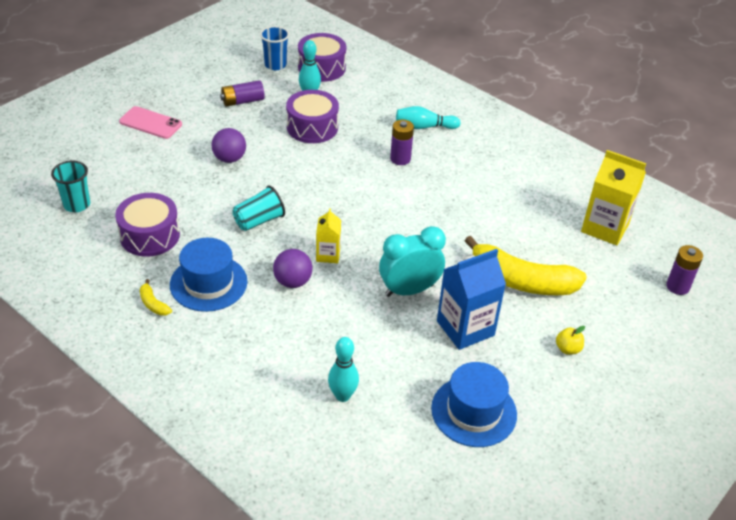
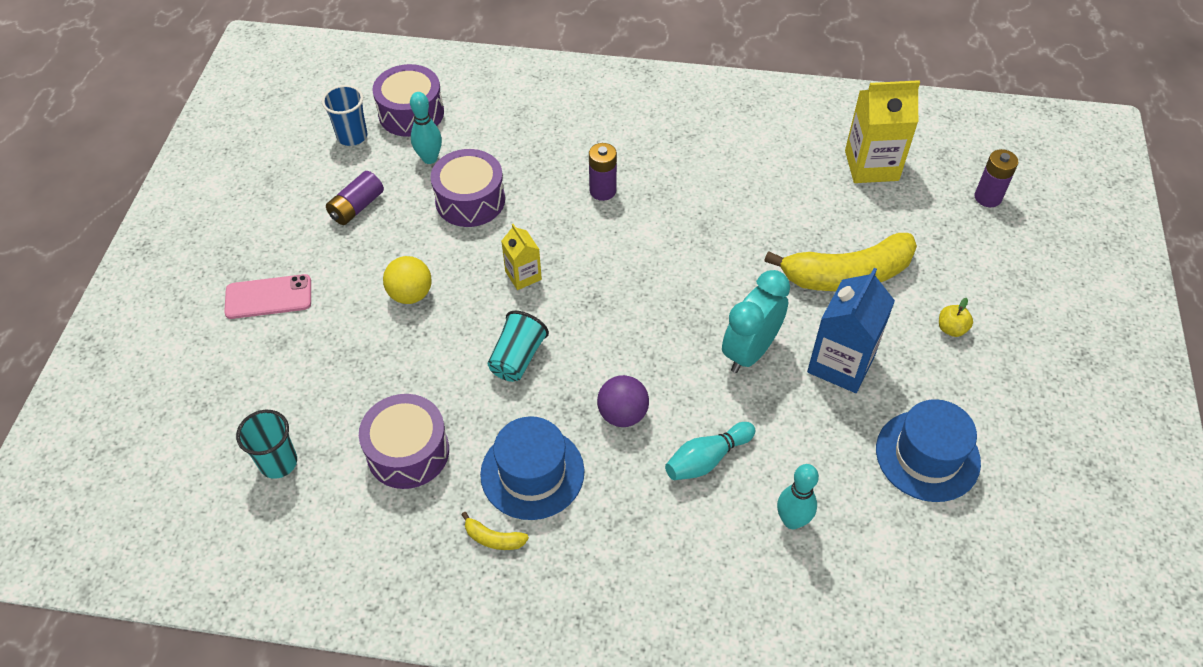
camera: 30 degrees left, 10 degrees up
purple ball [211,128,246,163] -> yellow ball [383,256,432,304]
yellow carton [316,208,341,263] -> yellow carton moved to [501,224,542,290]
turquoise bowling pin [396,106,461,129] -> turquoise bowling pin moved to [665,422,755,480]

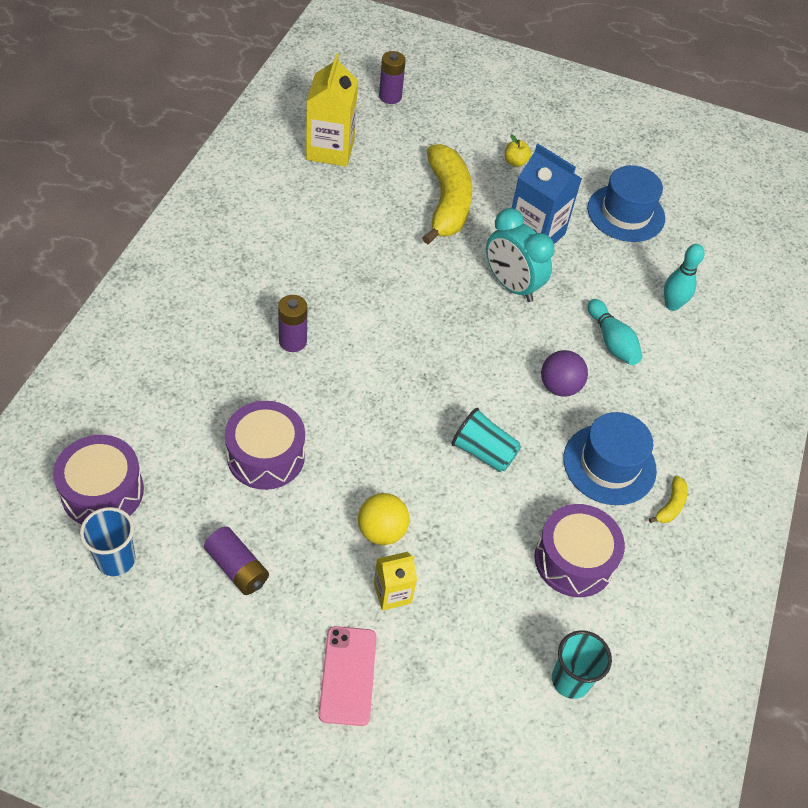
camera: 85 degrees left, 0 degrees up
turquoise bowling pin [410,92,442,164] -> none
yellow carton [501,224,542,290] -> yellow carton moved to [374,552,417,611]

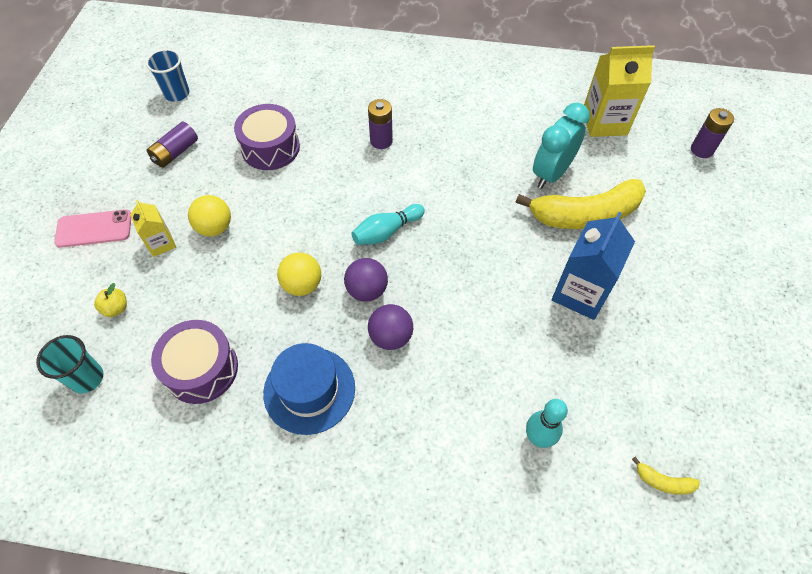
camera: 85 degrees right, 5 degrees up
purple drum [53,435,144,524] -> none
turquoise cup [451,408,521,472] -> yellow ball [277,253,321,296]
turquoise clock [486,208,554,302] -> turquoise clock moved to [533,103,590,189]
yellow apple [505,134,531,167] -> yellow apple moved to [94,283,127,317]
blue hat [587,165,665,242] -> none
turquoise bowling pin [588,299,642,365] -> turquoise bowling pin moved to [352,204,425,245]
yellow banana [649,475,688,523] -> yellow banana moved to [632,456,700,495]
none -> purple ball [344,258,388,302]

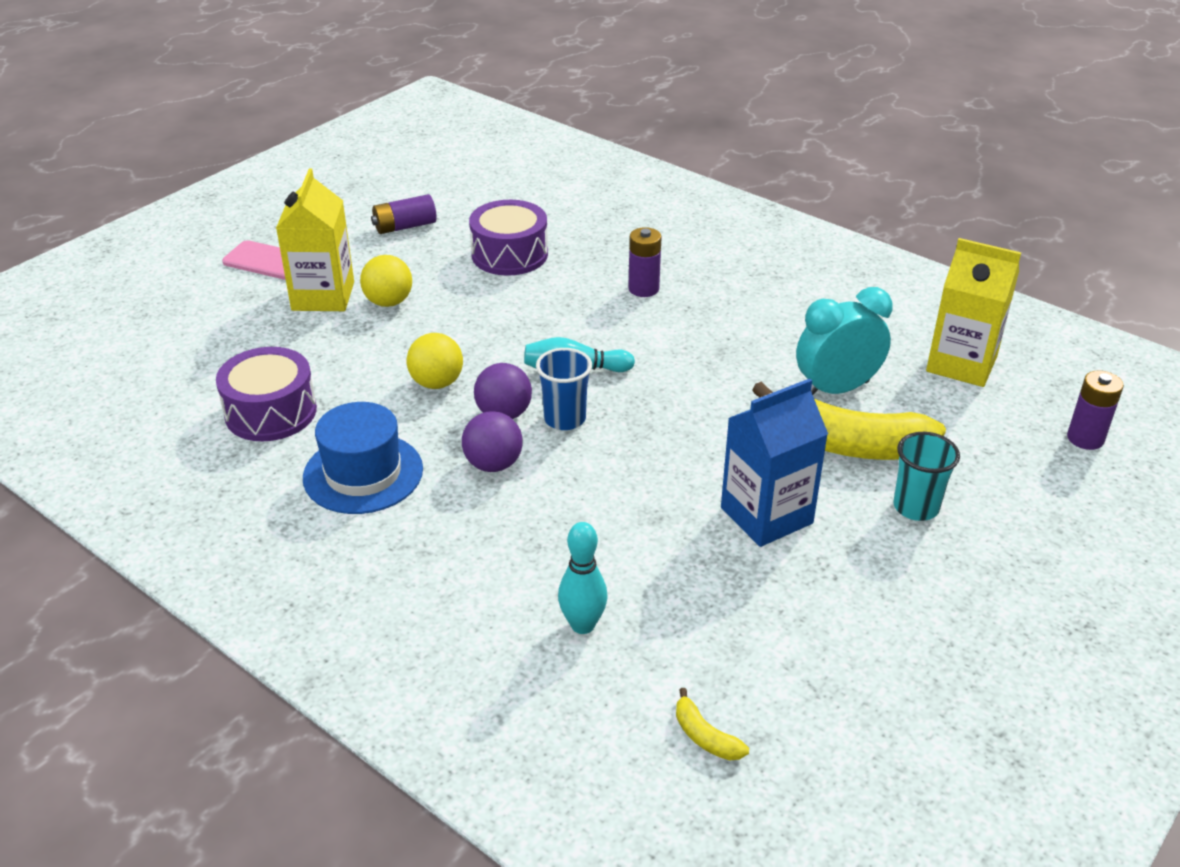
camera: 30 degrees right, 20 degrees down
turquoise cup [36,335,103,393] -> turquoise cup moved to [893,432,960,521]
yellow apple [94,283,127,317] -> none
yellow carton [130,200,176,257] -> yellow carton [276,169,354,311], size x1.80
blue cup [146,49,189,102] -> blue cup moved to [536,348,592,430]

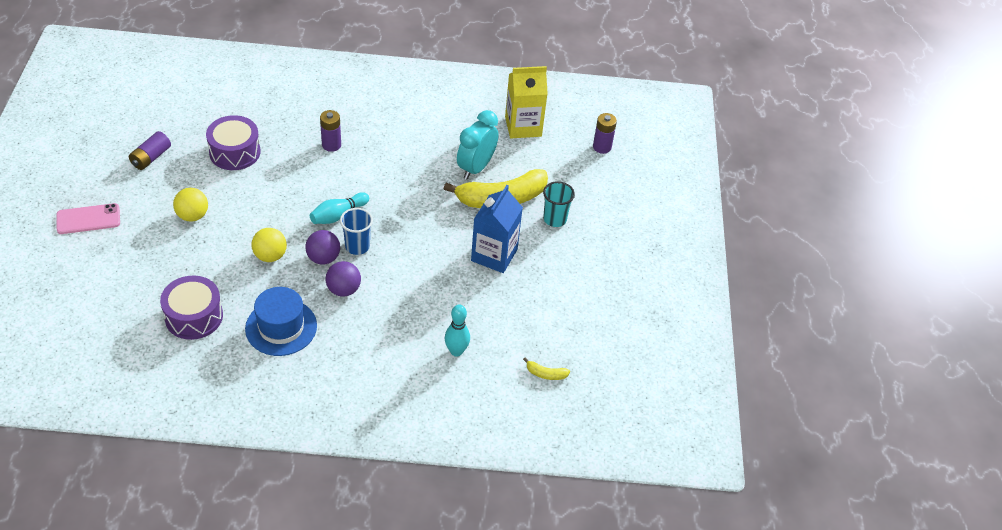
camera: 40 degrees left, 10 degrees up
yellow carton [276,169,354,311] -> none

